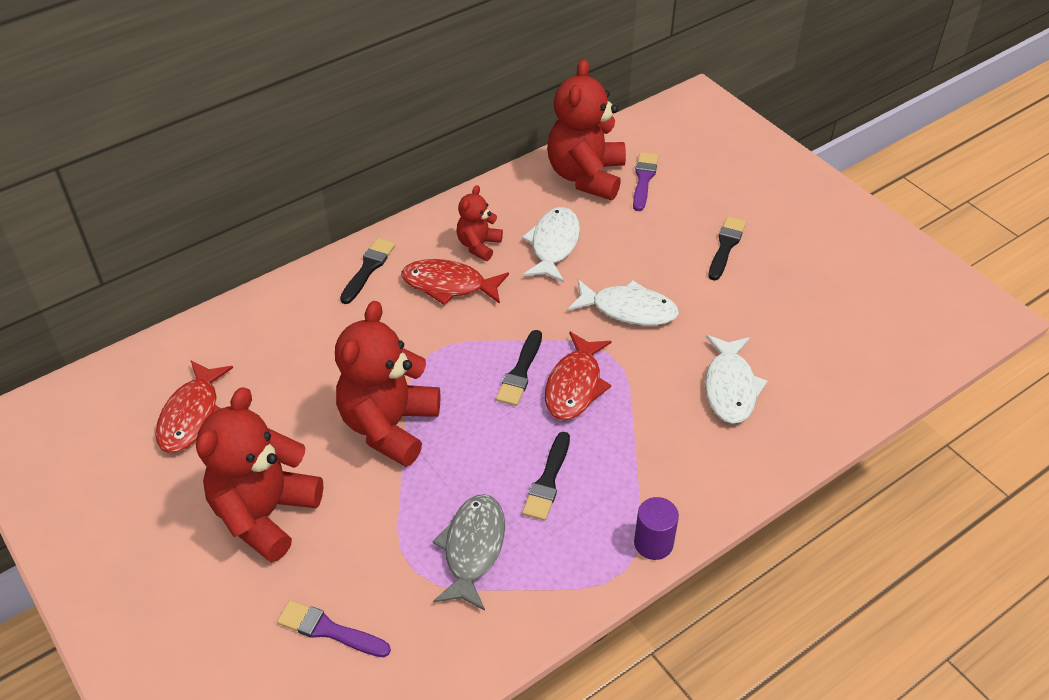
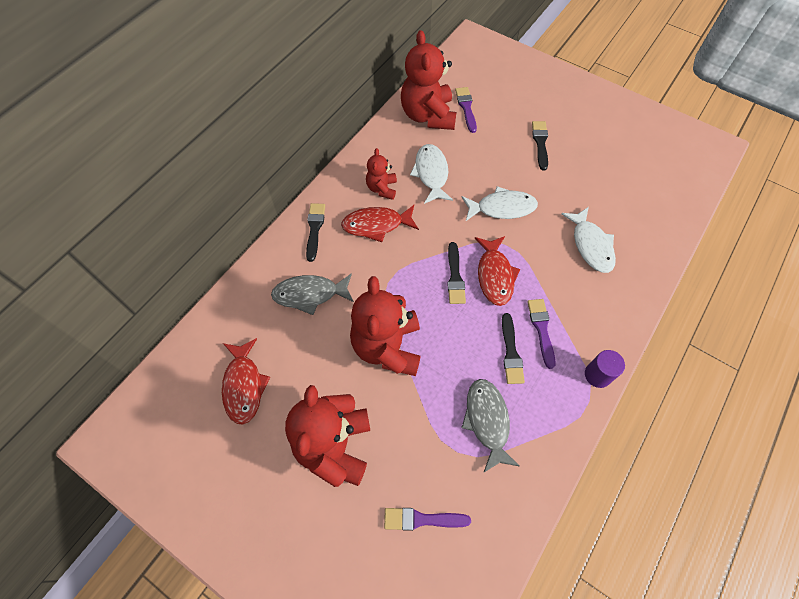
camera: 20 degrees left, 15 degrees up
none -> grey fish [271,273,354,315]
none -> purple brush [527,299,556,369]

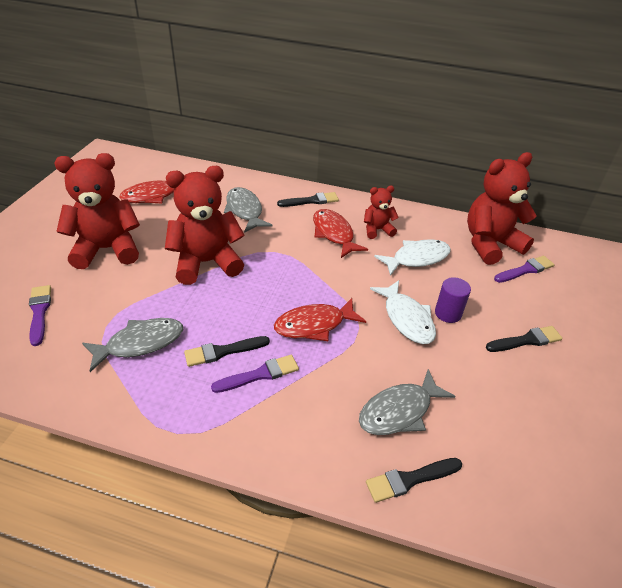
camera: 70 degrees right, 20 degrees down
black brush [447,242,466,304] -> black brush moved to [366,458,462,503]
white fish [561,207,616,273] -> grey fish [359,369,455,435]
purple cylinder [585,350,625,388] -> purple cylinder moved to [435,277,471,323]

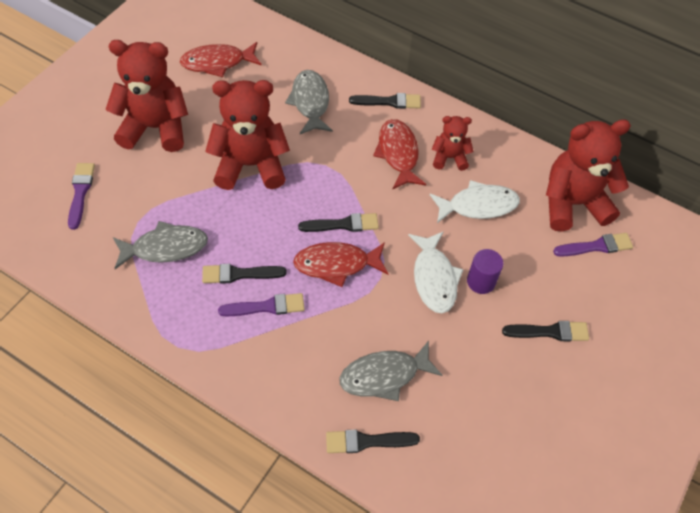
camera: 15 degrees right, 15 degrees up
none -> black brush [298,213,379,232]

